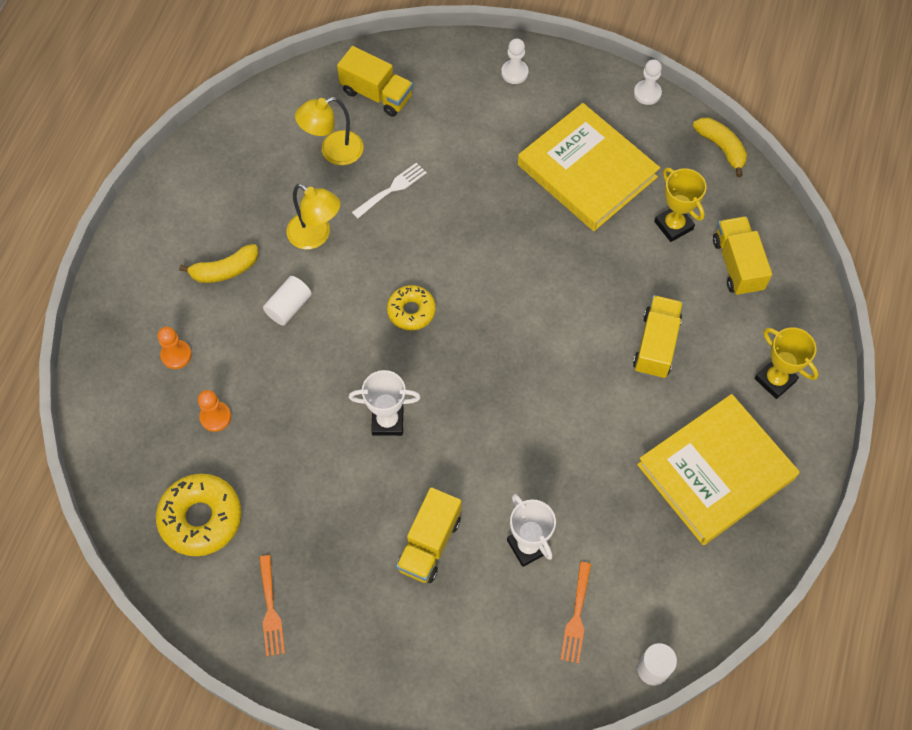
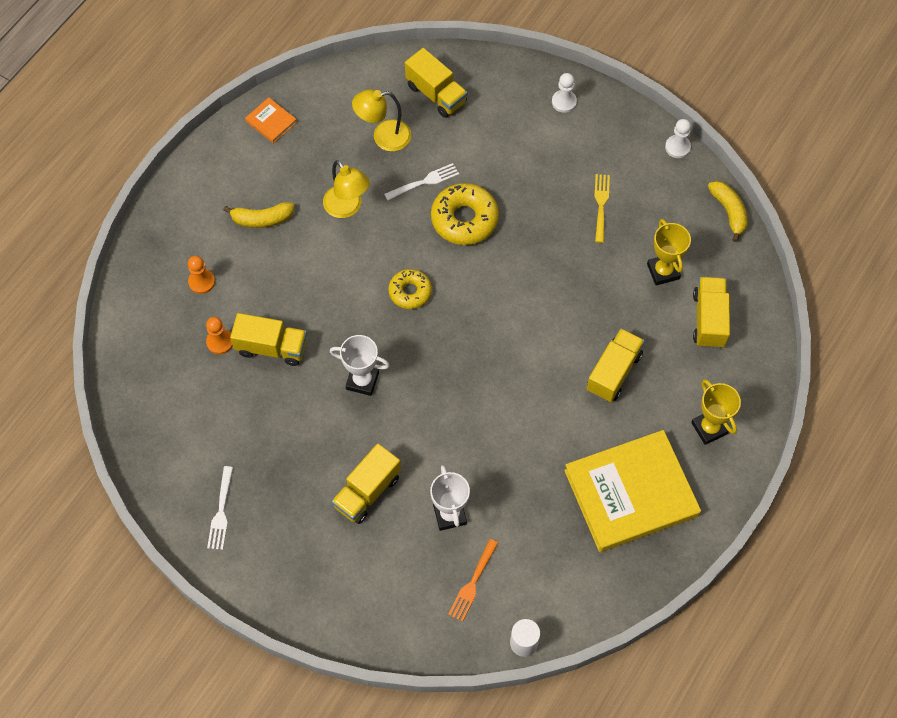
camera: 15 degrees right, 0 degrees up
yellow donut [156,474,242,556] -> yellow donut moved to [431,183,499,245]
orange fork [259,555,285,657] -> white fork [207,466,233,550]
white cylinder [263,276,312,326] -> none
yellow book [518,103,660,231] -> yellow fork [594,174,610,243]
none -> yellow truck [230,313,307,366]
none -> orange book [245,97,297,143]

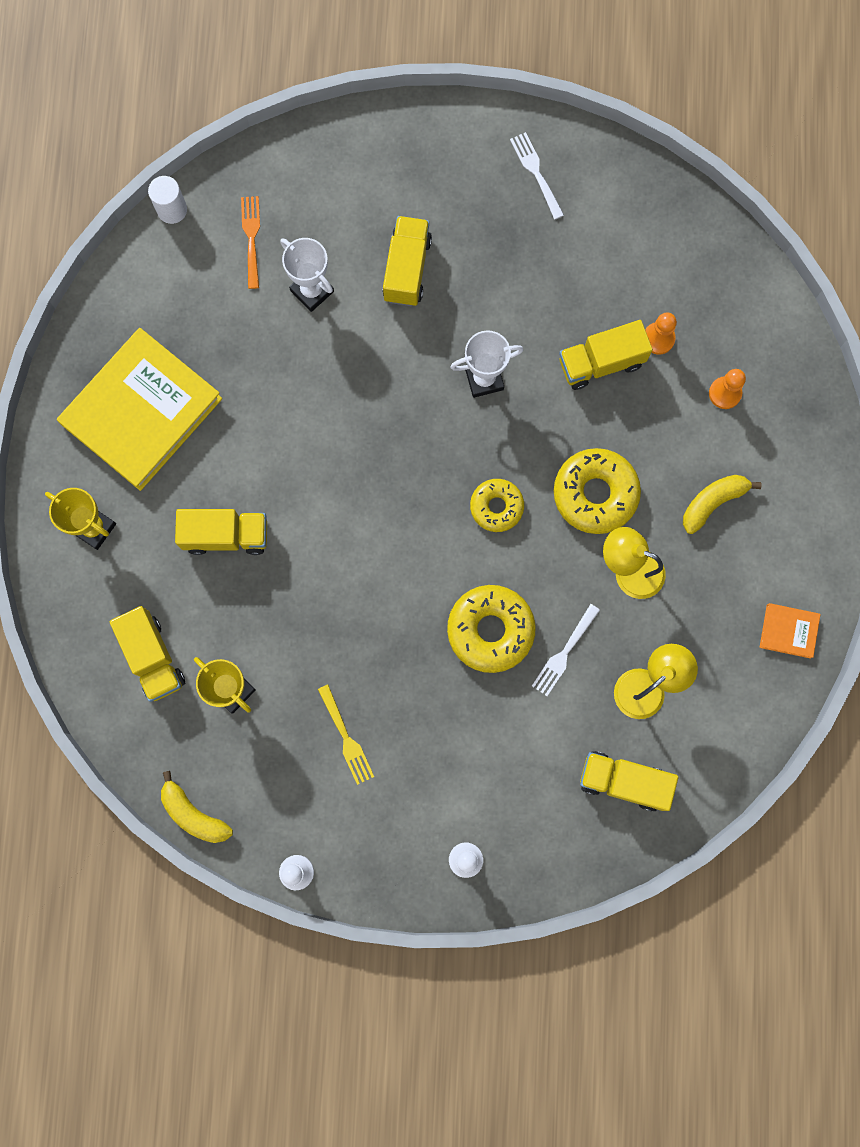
camera: 150 degrees right, 15 degrees up
yellow truck [587,328,645,402] -> yellow truck turned 90 degrees counterclockwise [175,509,267,555]
none -> yellow donut [554,448,641,534]

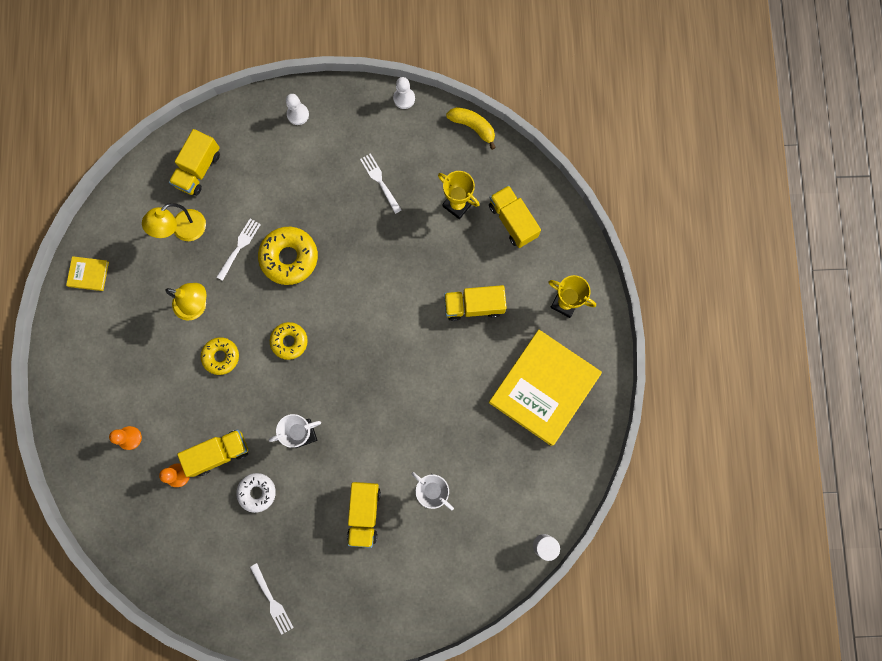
camera: 175 degrees right, 0 degrees up
orange fork [241,196,260,289] -> none
yellow fork [318,685,374,785] -> white fork [360,153,401,214]
yellow donut [554,448,641,534] -> yellow donut [201,337,239,375], size x0.63
yellow truck [580,751,678,812] -> yellow truck turned 105 degrees clockwise [169,129,220,196]
yellow banana [683,475,761,534] -> none
orange book [759,603,821,659] -> yellow book [66,256,109,291]
none -> white donut [236,473,276,513]

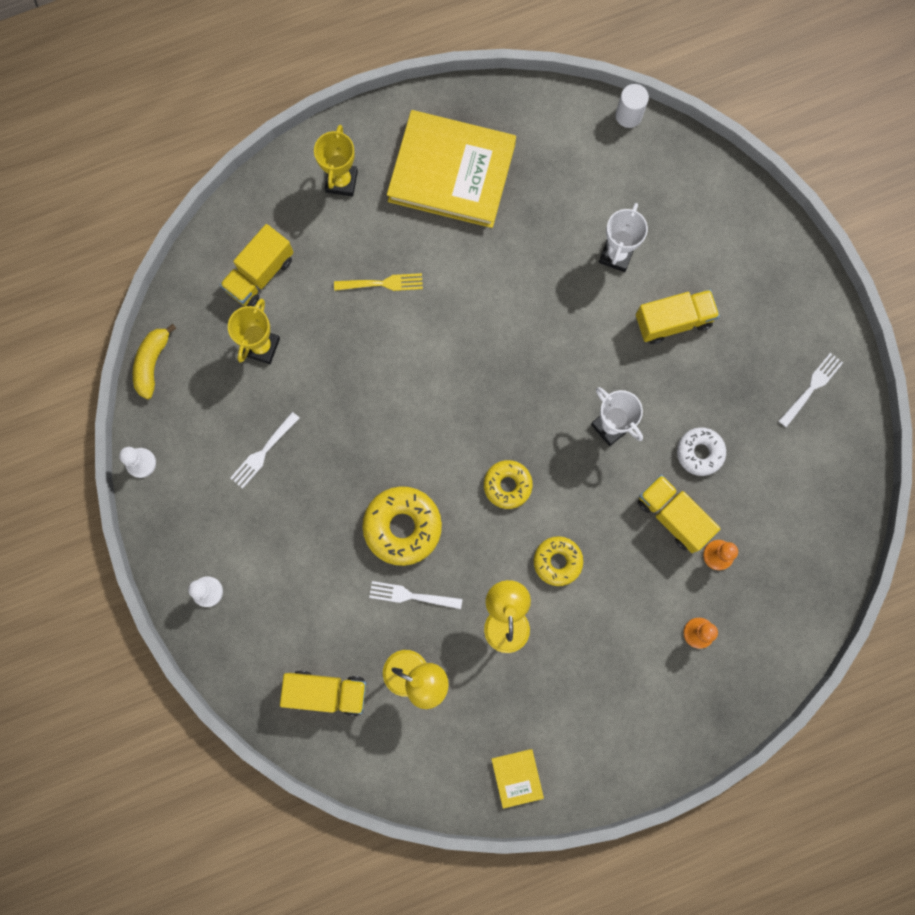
camera: 110 degrees left, 0 degrees up
yellow truck [444,285,507,321] -> yellow fork [334,273,423,291]

